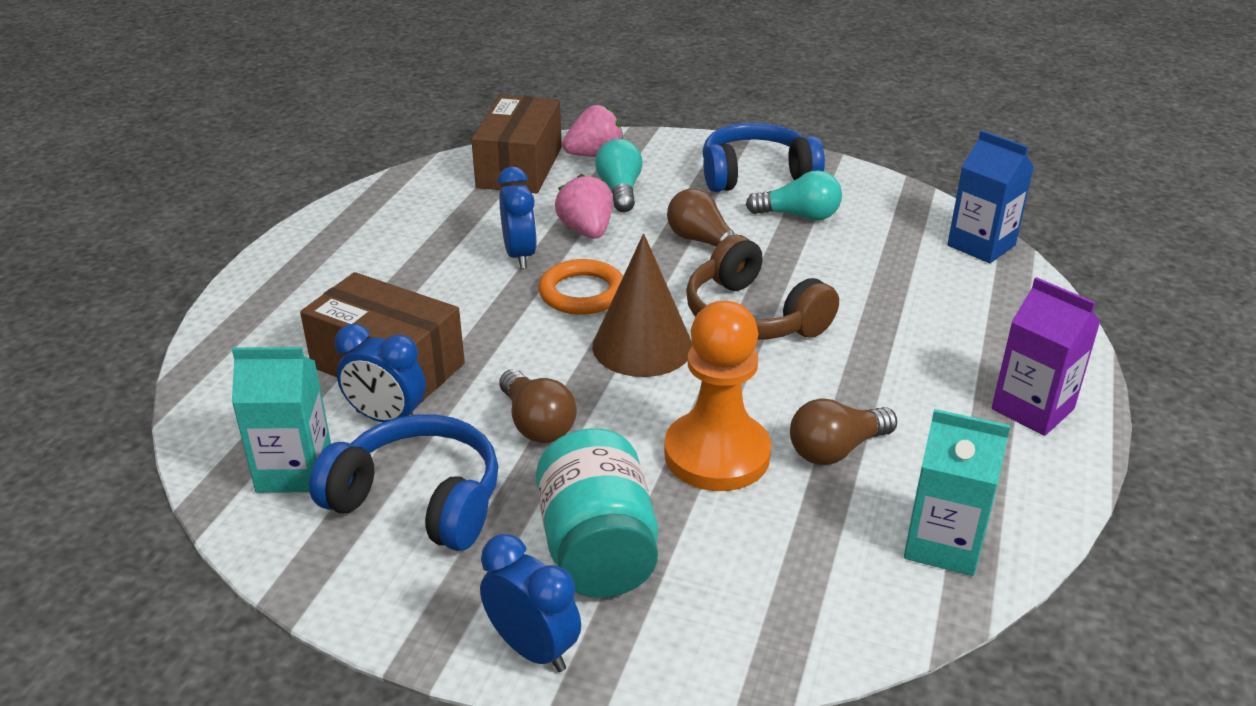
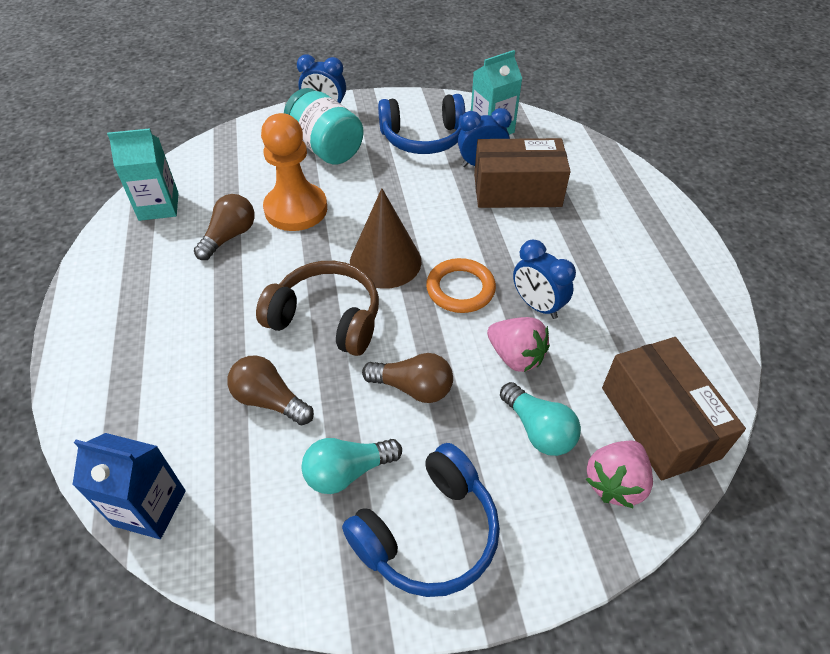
camera: 150 degrees right, 15 degrees up
brown light bulb [499,369,577,443] -> brown light bulb moved to [227,356,314,425]
purple carton [992,277,1100,436] -> none

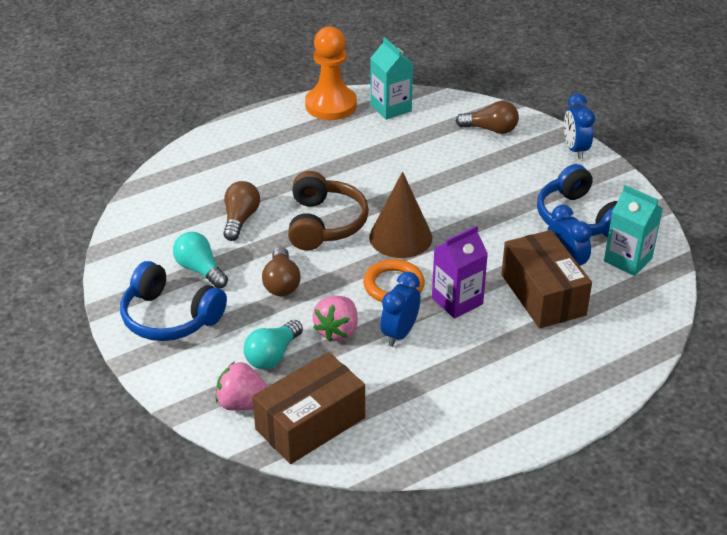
camera: 70 degrees right, 10 degrees down
blue carton [72,433,186,539] -> none
brown light bulb [194,194,255,260] -> brown light bulb moved to [456,101,519,134]
orange pawn [261,113,327,231] -> orange pawn moved to [305,26,357,120]
turquoise jar [284,88,364,165] -> none
none -> purple carton [432,226,488,319]

